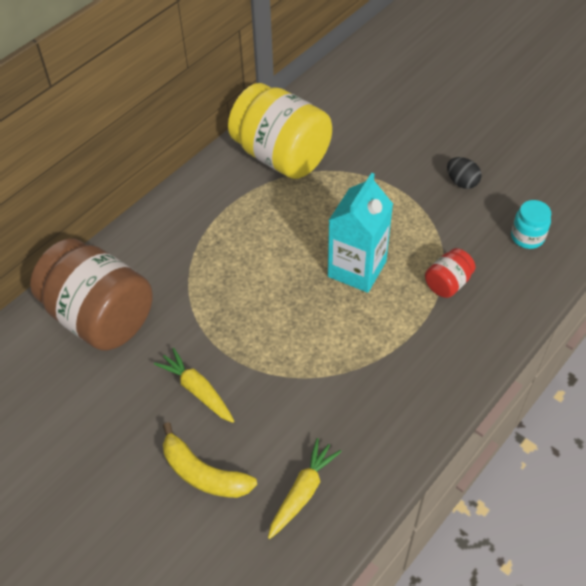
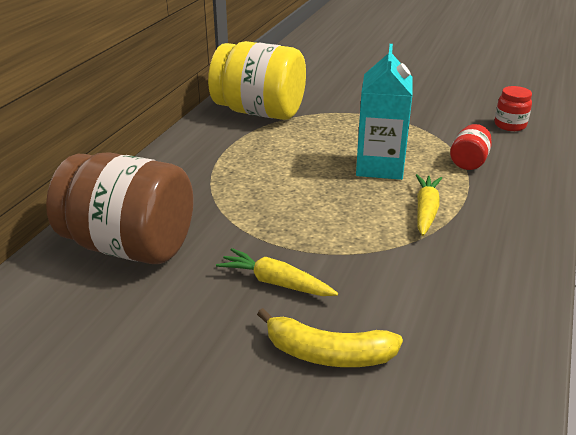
camera: 20 degrees left, 20 degrees down
yellow carrot [268,438,341,539] -> yellow carrot moved to [416,174,442,236]
black egg [447,157,481,189] -> none
turquoise jar [511,200,551,249] -> red jar [494,86,532,131]

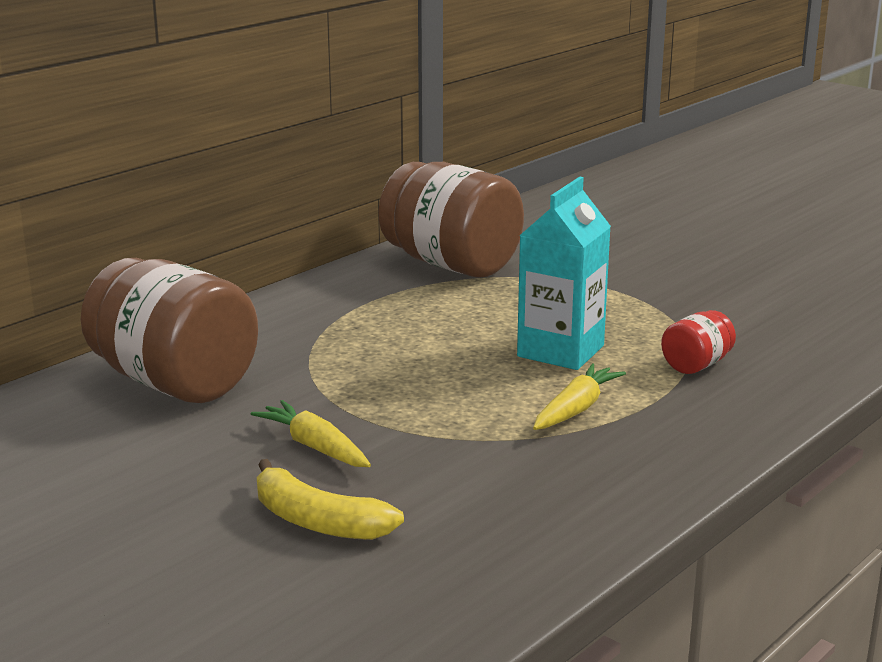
camera: 20 degrees right, 10 degrees down
yellow jar [208,41,306,120] -> brown jar [379,162,524,278]
red jar [494,86,532,131] -> none

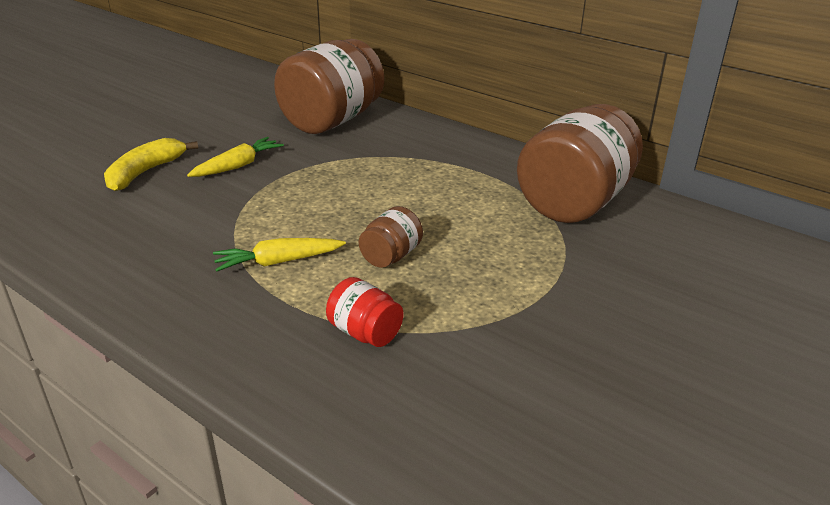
camera: 85 degrees right, 10 degrees up
turquoise carton [517,176,611,370] -> brown jar [359,206,423,268]
yellow carrot [533,363,626,430] -> yellow carrot turned 135 degrees clockwise [213,238,346,272]

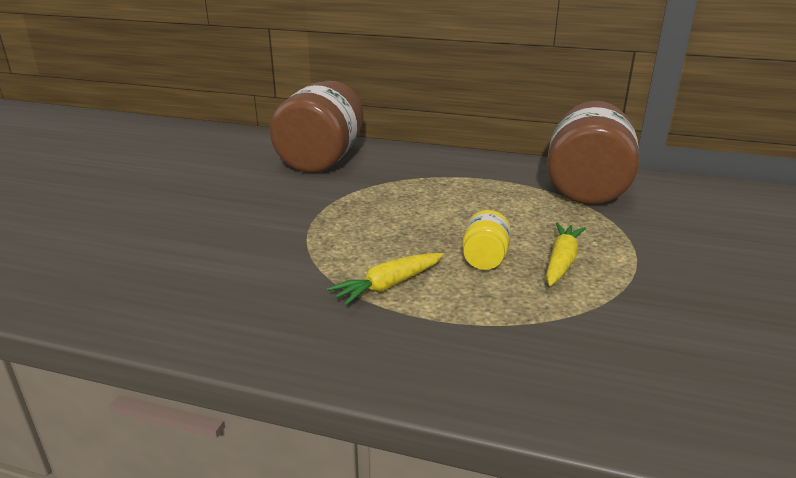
camera: 20 degrees left, 5 degrees down
yellow banana [104,138,198,191] -> none
yellow carrot [187,137,284,177] -> yellow carrot moved to [546,223,586,286]
red jar [326,277,404,347] -> none
brown jar [359,206,423,268] -> yellow jar [462,210,511,270]

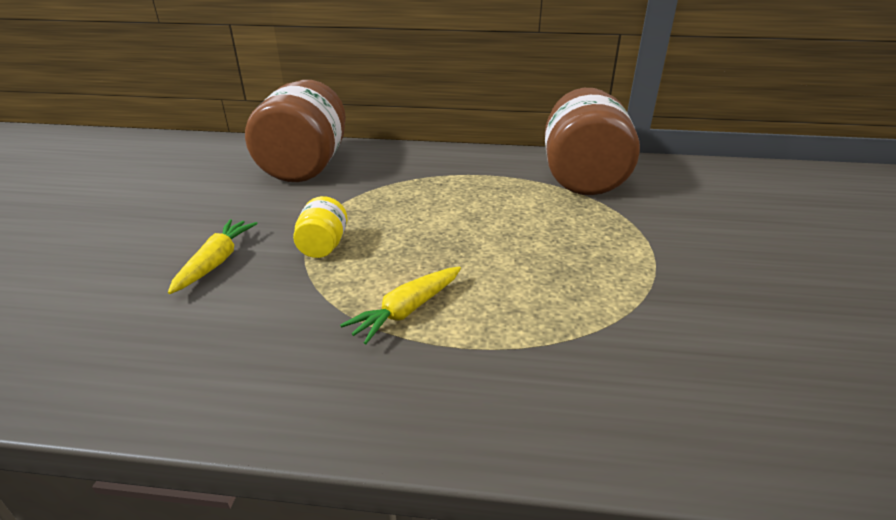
camera: 10 degrees left, 5 degrees up
yellow jar [462,210,511,270] -> yellow jar moved to [293,196,348,258]
yellow carrot [546,223,586,286] -> yellow carrot moved to [168,219,258,294]

